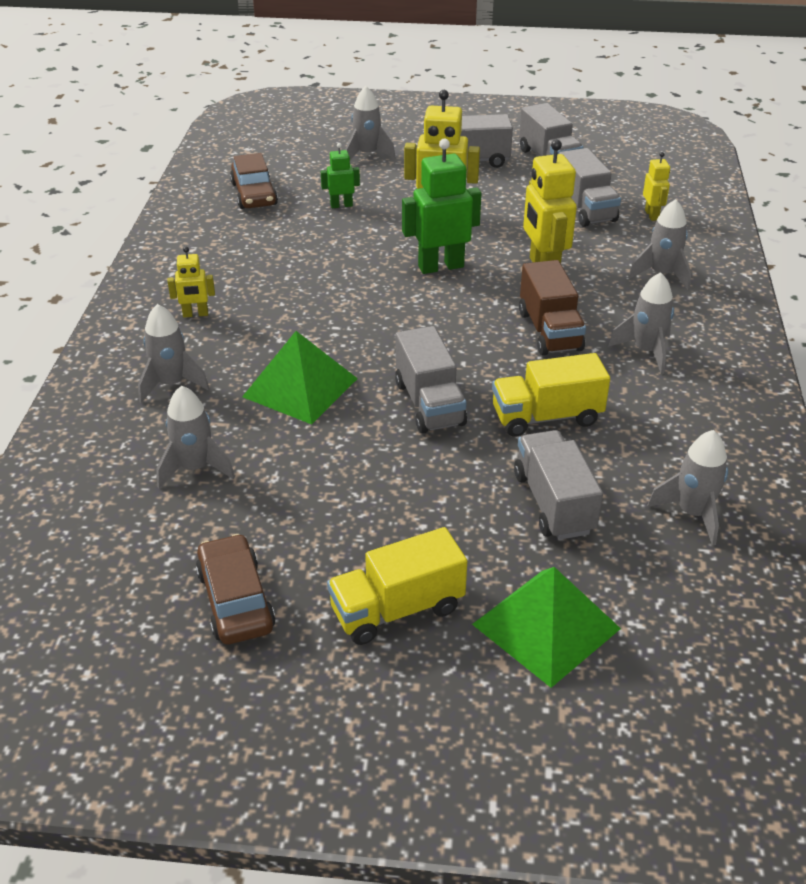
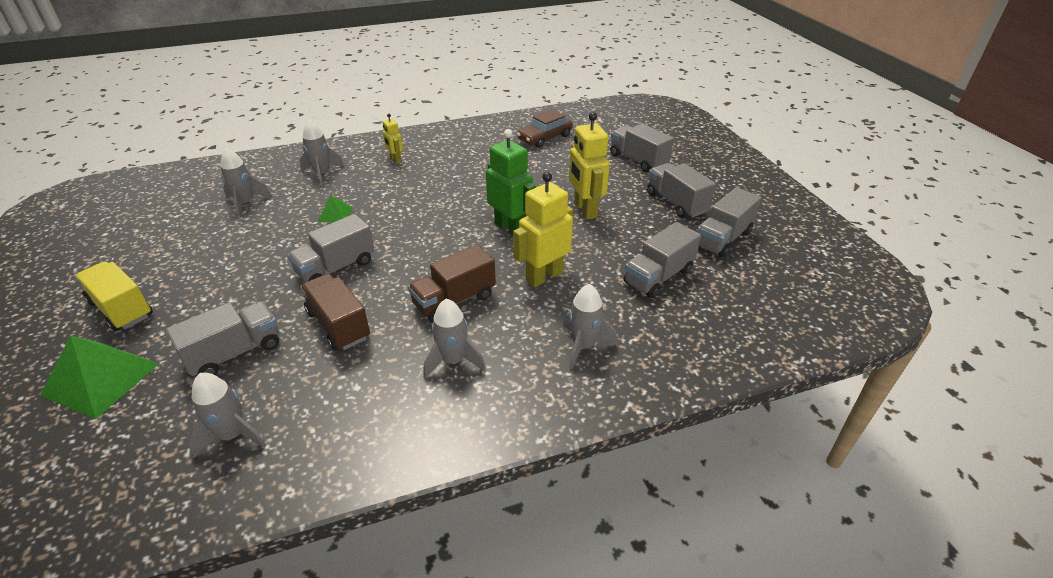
camera: 65 degrees right, 0 degrees up
brown car [196,534,275,645] -> none
green pyramid [242,331,358,424] -> green pyramid [318,195,353,222], size x0.50
green robot [321,143,360,208] -> none
grey rocket [345,86,396,160] -> grey truck [610,124,674,172]
yellow truck [492,353,610,437] -> brown truck [300,274,370,350]
yellow robot [643,152,670,221] -> none

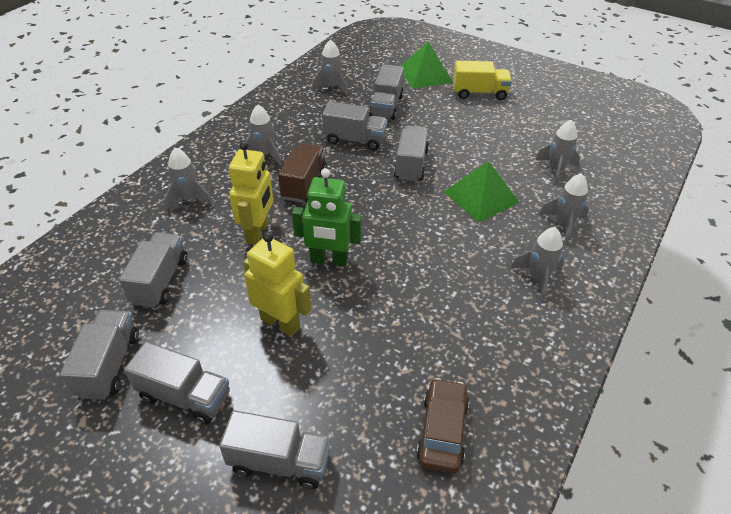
camera: 140 degrees right, 5 degrees up
brown truck [300,274,370,350] -> grey truck [322,101,387,150]
green pyramid [318,195,353,222] -> green pyramid [444,161,520,222], size x2.02
yellow robot [383,114,403,164] -> grey rocket [511,227,564,301]

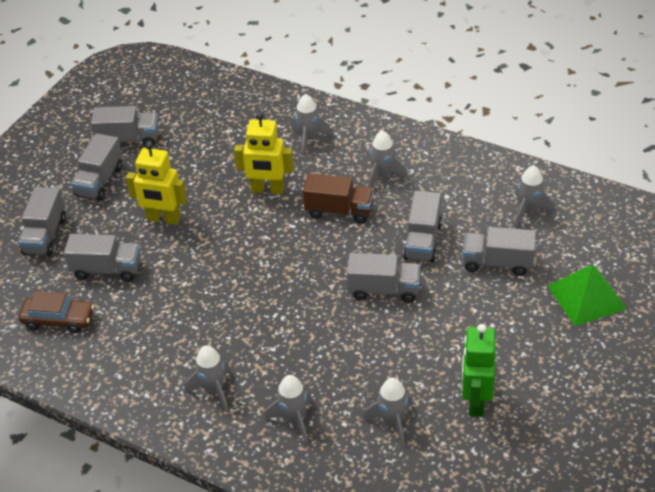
camera: 90 degrees right, 0 degrees up
grey truck [119,232,188,308] -> grey truck moved to [64,234,140,281]
yellow robot [243,232,311,337] -> yellow robot turned 75 degrees clockwise [126,142,187,225]
green robot [292,168,362,267] -> green robot moved to [462,324,495,417]
green pyramid [444,161,520,222] -> none
yellow truck [453,61,512,100] -> none

